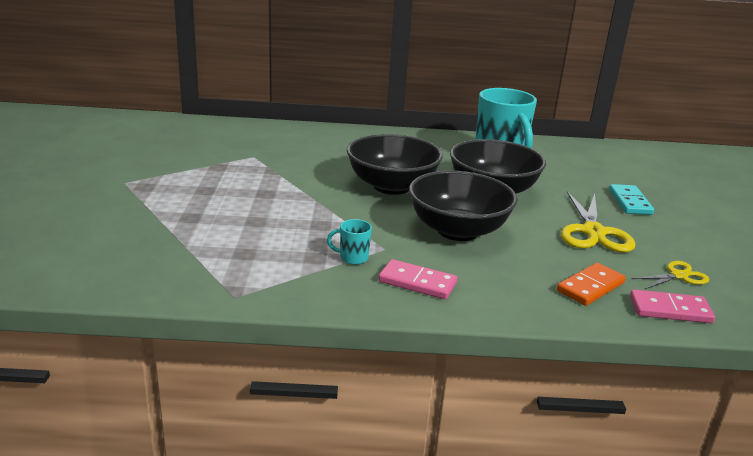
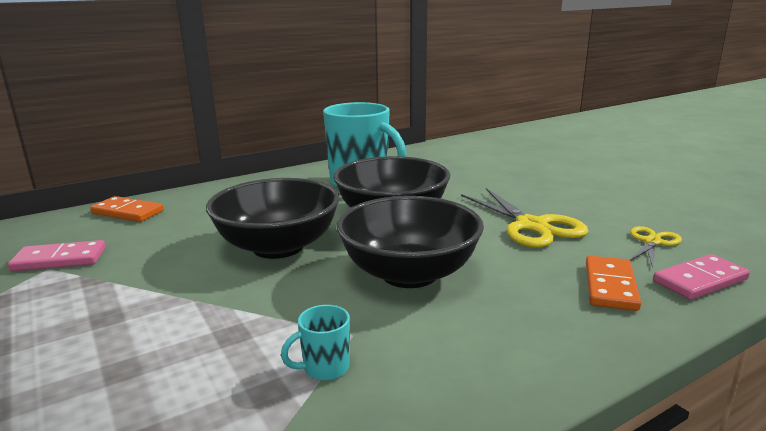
camera: 30 degrees left, 5 degrees down
pink domino [378,259,457,299] -> pink domino moved to [8,240,105,271]
turquoise domino [609,184,654,215] -> none
none -> orange domino [90,196,164,222]

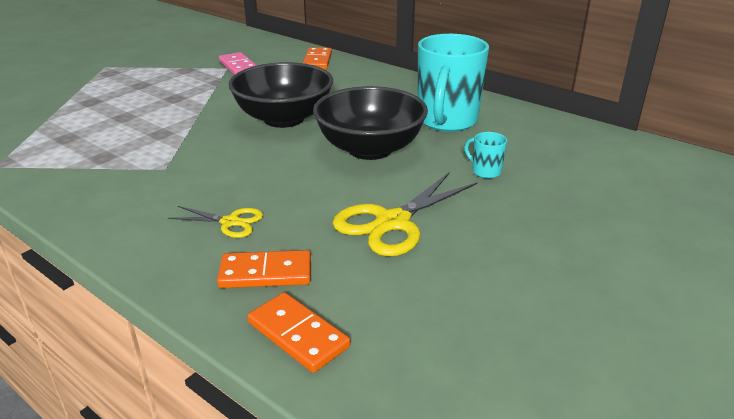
camera: 70 degrees right, 10 degrees up
turquoise mug [281,305,350,381] -> turquoise mug moved to [464,132,507,179]
black bowl [336,196,484,288] -> none
yellow scissors [630,226,682,268] -> yellow scissors moved to [168,206,263,238]
pink domino [653,254,750,300] -> orange domino [247,292,350,373]

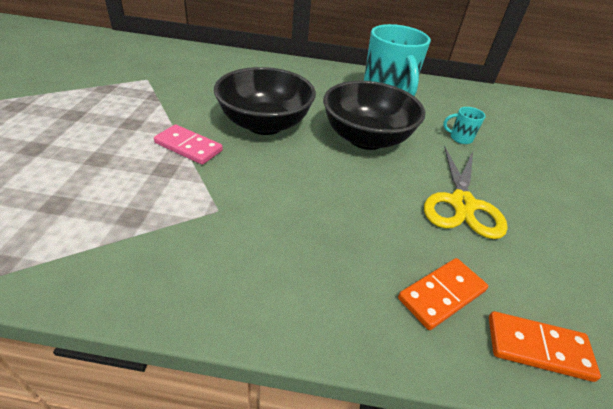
camera: 35 degrees left, 10 degrees up
yellow scissors [168,206,263,238] -> none
pink domino [219,52,257,75] -> pink domino moved to [154,124,223,165]
orange domino [303,47,332,69] -> none

